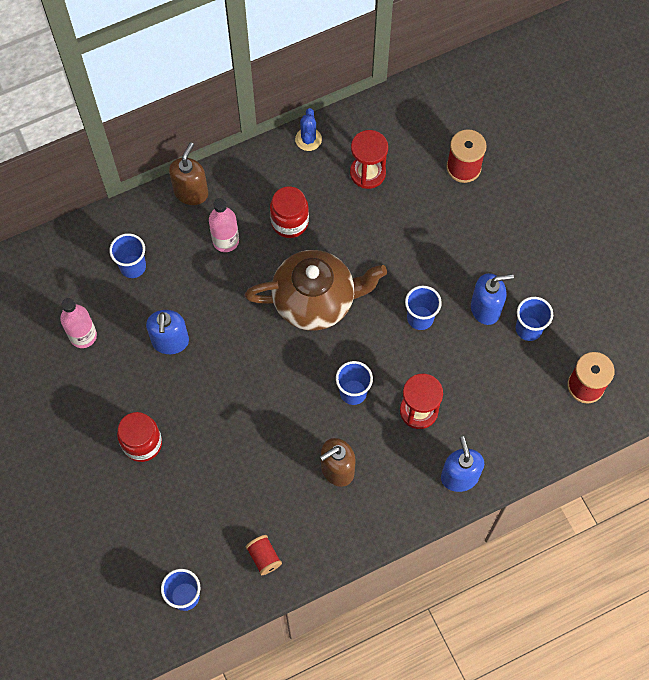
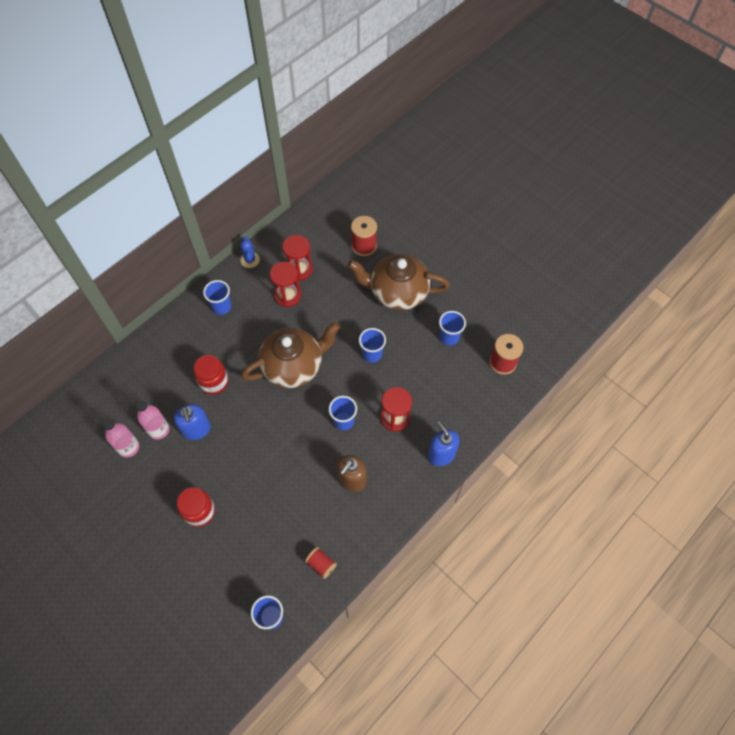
camera: 20 degrees left, 5 degrees down
blue cup [109,233,146,278] -> blue cup moved to [203,280,232,315]
brown soap dispenser [169,142,208,205] -> none
pink bottle [209,198,239,252] -> pink bottle moved to [135,400,169,440]
red jar [270,186,309,238] -> red jar moved to [194,355,228,395]
blue soap dispenser [471,273,514,325] -> none
none -> red hourglass [270,262,301,307]
none -> brown teapot [348,254,450,310]

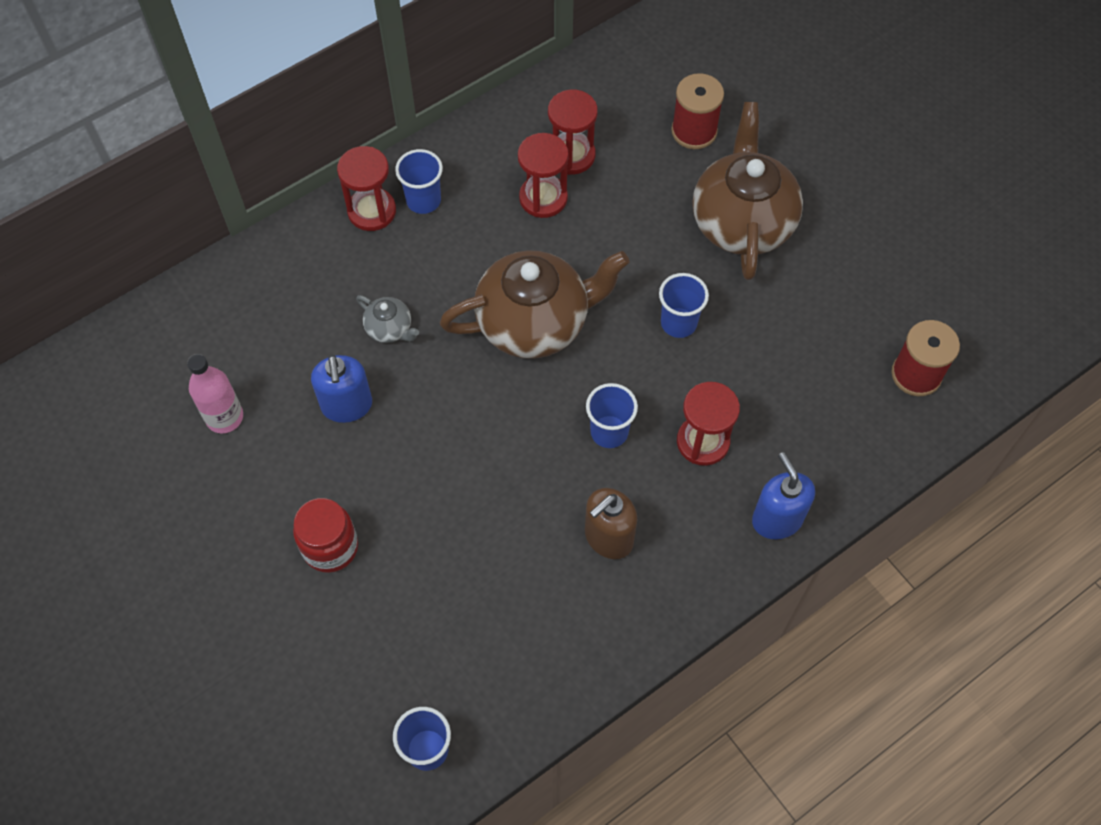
camera: 10 degrees right, 0 degrees up
pink bottle [135,400,169,440] -> none
red jar [194,355,228,395] -> grey teapot [356,295,419,343]
blue cactus [240,236,260,268] -> none
red spool [305,547,337,579] -> none
brown teapot [348,254,450,310] -> brown teapot turned 75 degrees clockwise [693,102,803,280]
blue cup [439,311,466,346] -> none
none -> red hourglass [337,146,396,231]

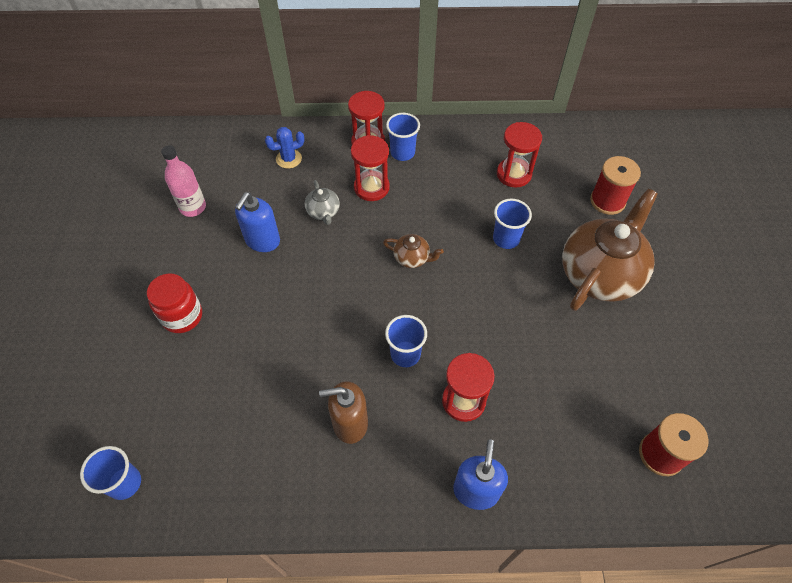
camera: 35 degrees right, 5 degrees down
brown teapot [440,251,630,359] -> brown teapot [383,234,444,268], size x0.43
red hourglass [518,133,569,218] -> red hourglass moved to [351,135,390,201]
blue cup [659,273,709,338] -> blue cup moved to [493,199,532,249]
none -> blue cactus [265,127,304,168]

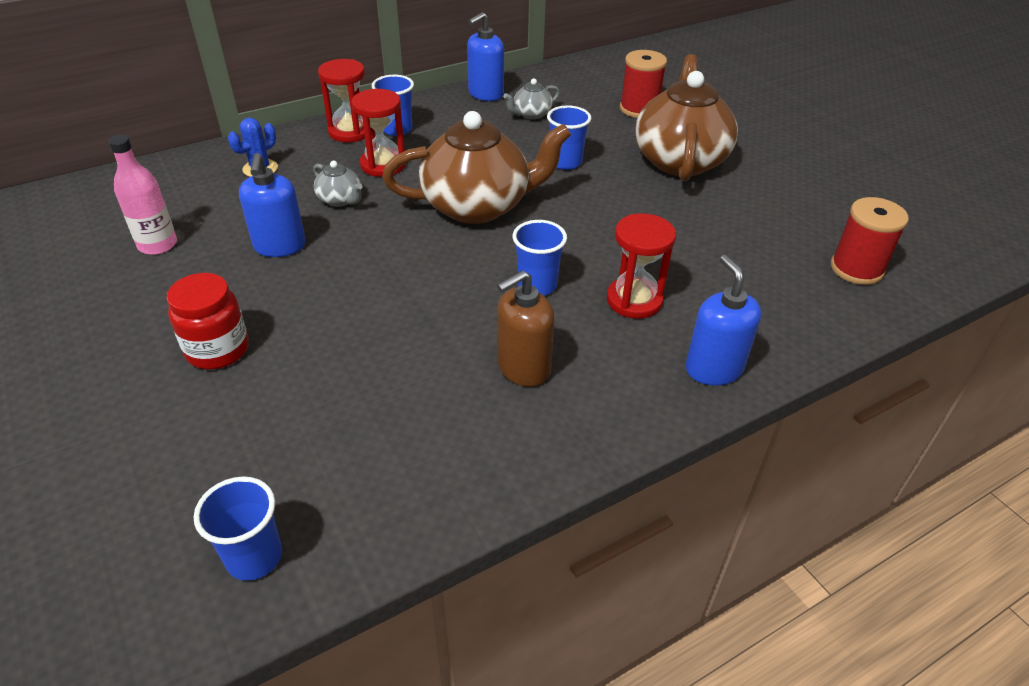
camera: 30 degrees left, 15 degrees down
brown teapot [383,234,444,268] -> brown teapot [382,111,571,224], size x2.33
red hourglass [497,122,542,188] -> grey teapot [503,78,560,120]
none -> blue soap dispenser [467,12,504,101]

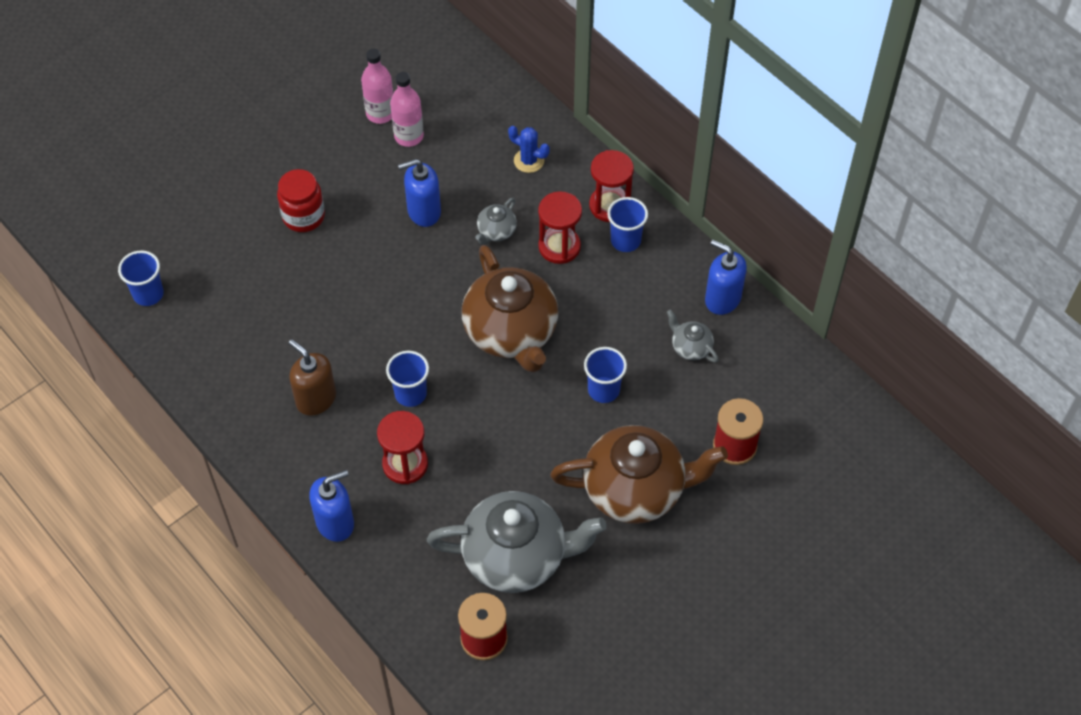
camera: 80 degrees right, 15 degrees up
none -> pink bottle [361,49,393,124]
none -> grey teapot [427,491,607,593]

